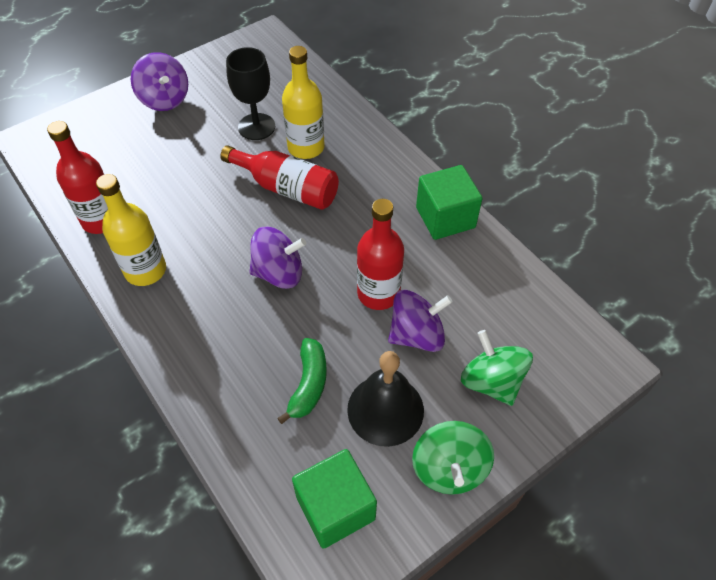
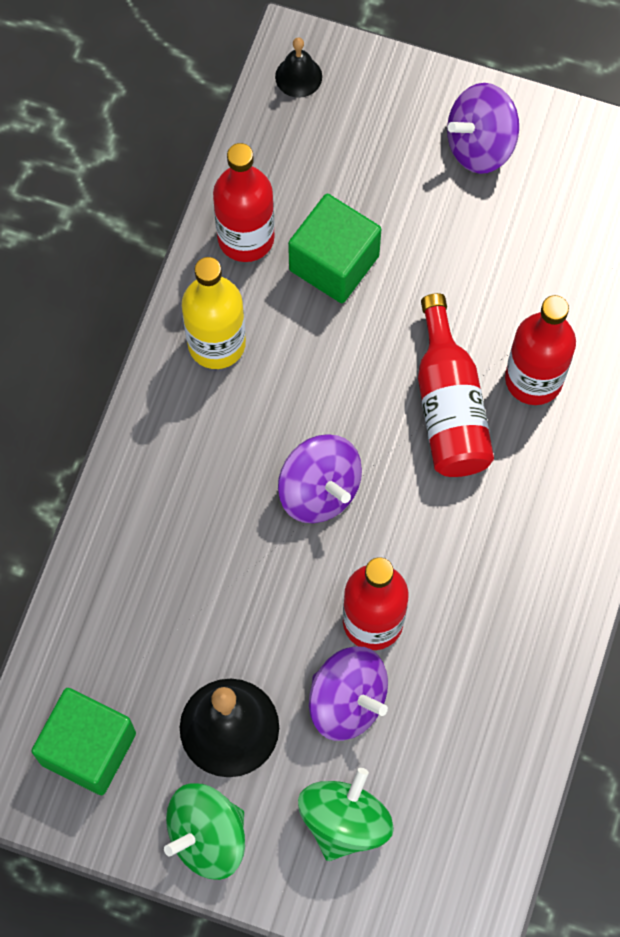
camera: 55 degrees right, 15 degrees up
purple spinning top [131,52,188,111] -> purple spinning top turned 45 degrees clockwise [447,83,519,174]
black goblet [226,47,275,140] -> none
green banana [277,338,327,424] -> none
yellow bottle [282,46,325,159] -> red bottle [505,295,576,405]
green cube [416,165,482,240] -> green cube moved to [288,194,381,303]
none -> black bell [275,37,322,98]

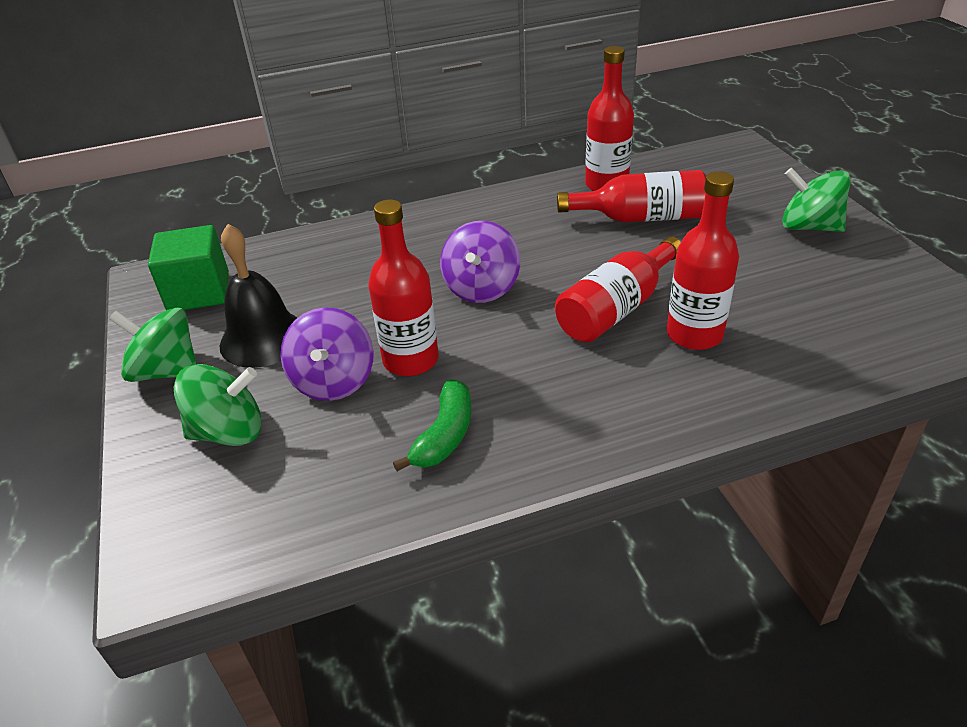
camera: 55 degrees right, 30 degrees down
yellow bottle [182,257,246,369] -> none
black bell [275,37,322,98] -> none
green cube [288,194,381,303] -> red bottle [557,170,706,222]
purple spinning top [447,83,519,174] -> green spinning top [782,168,851,232]
none -> green banana [393,379,471,471]

